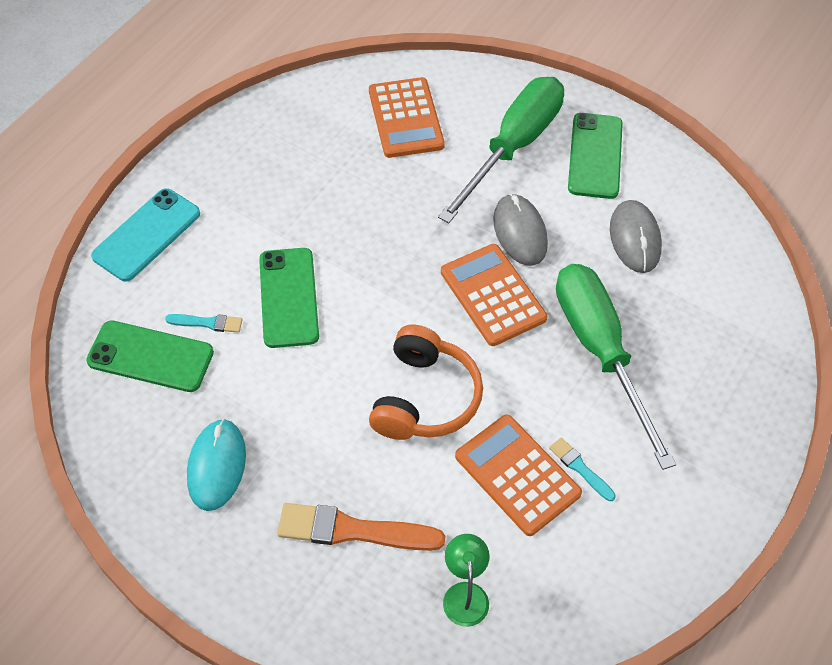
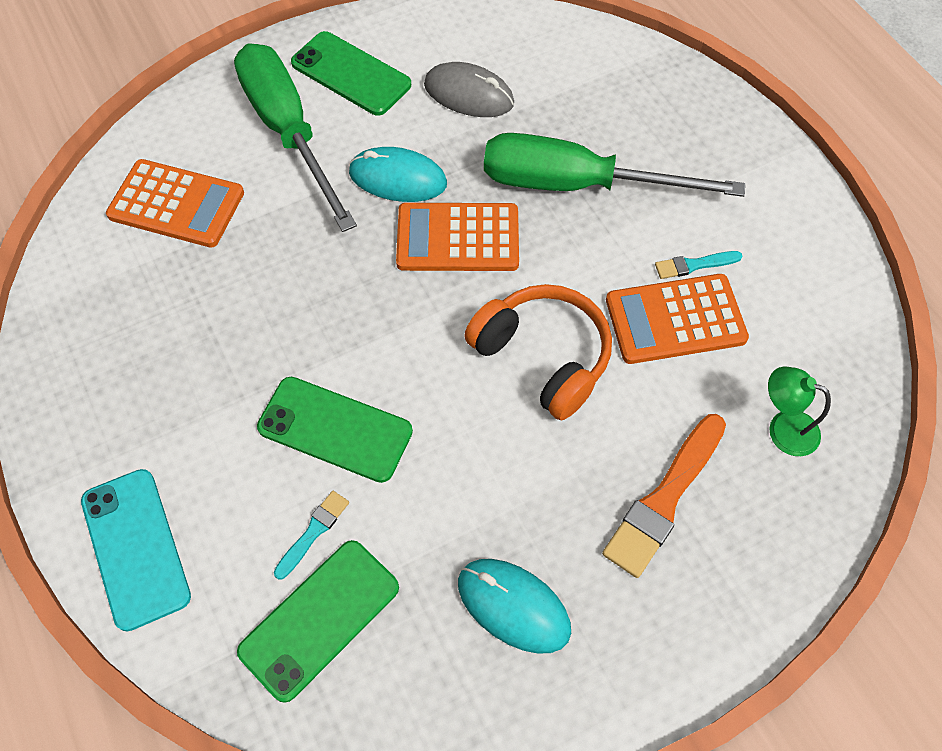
camera: 60 degrees left, 5 degrees up
grey mouse [493,194,548,266] -> turquoise mouse [349,147,447,202]

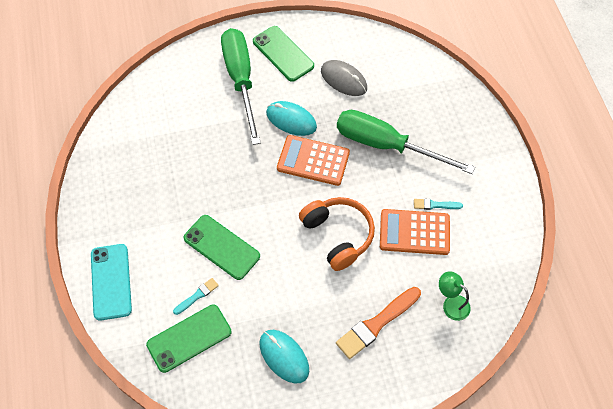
camera: 15 degrees right, 0 degrees up
orange calculator [106,159,244,248] -> none

